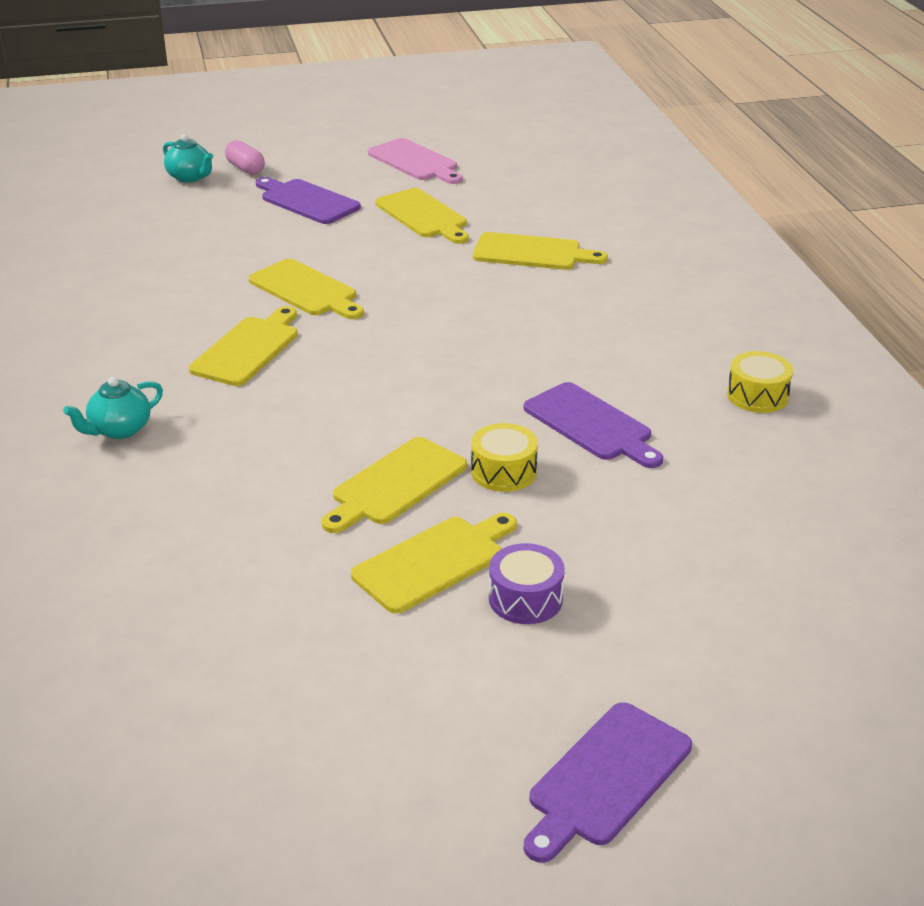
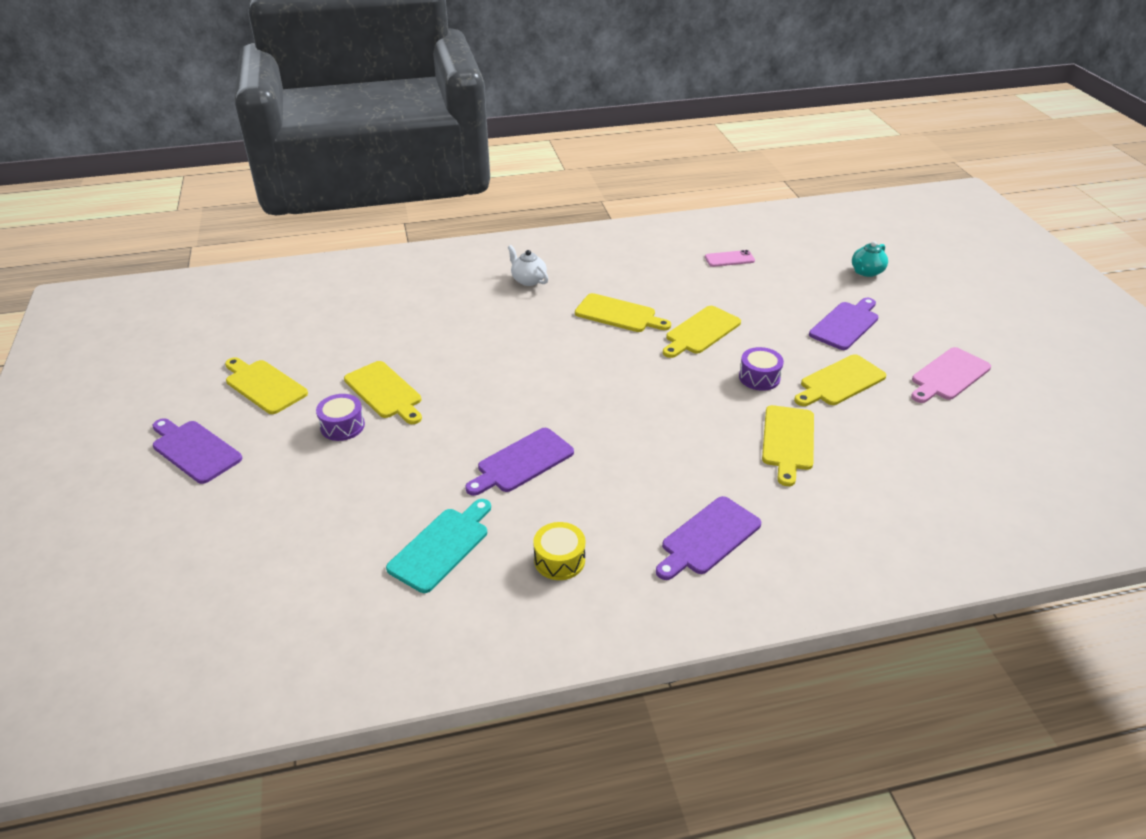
camera: 90 degrees right, 5 degrees up
turquoise teapot [63,377,163,439] -> white teapot [508,245,548,286]
pink capsule [225,140,265,175] -> none
yellow cutting board [321,437,467,533] -> yellow cutting board moved to [225,357,308,414]
yellow drum [471,423,538,492] -> none
none -> turquoise cutting board [386,499,491,593]
none -> purple cutting board [656,496,761,580]
none -> pink phone [705,250,755,267]
none -> purple drum [739,347,784,391]

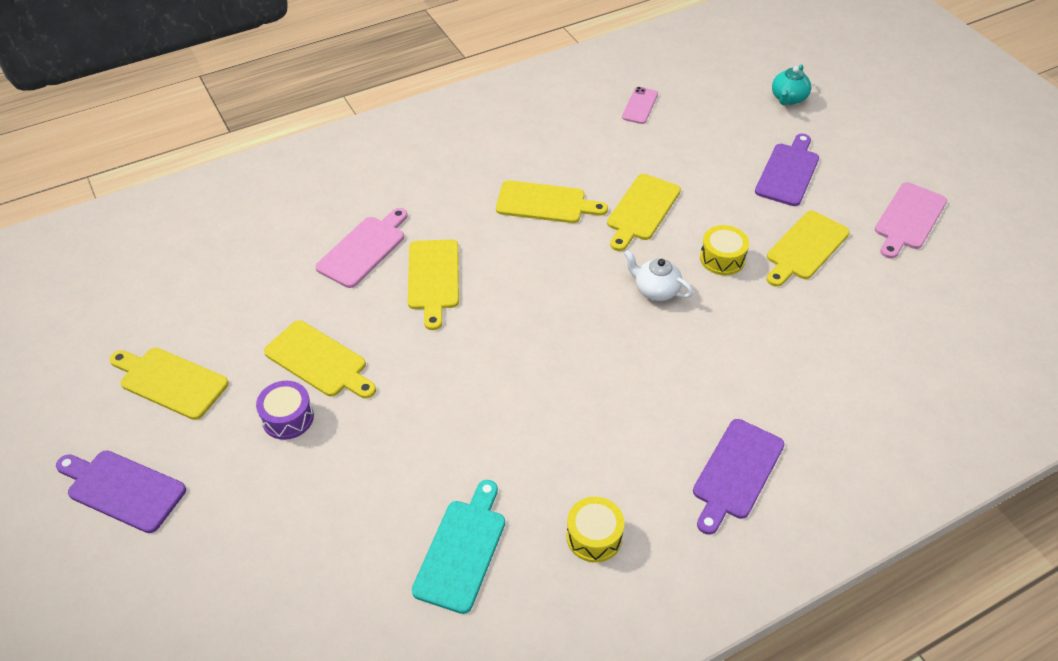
camera: 15 degrees left, 10 degrees up
purple cutting board [465,428,574,496] -> none
white teapot [508,245,548,286] -> white teapot moved to [624,250,693,301]
pink phone [705,250,755,267] -> pink phone turned 45 degrees counterclockwise [622,87,658,124]
purple drum [739,347,784,391] -> yellow drum [700,225,749,275]
yellow cutting board [762,405,814,486] -> yellow cutting board moved to [408,239,459,330]
none -> pink cutting board [315,208,408,288]

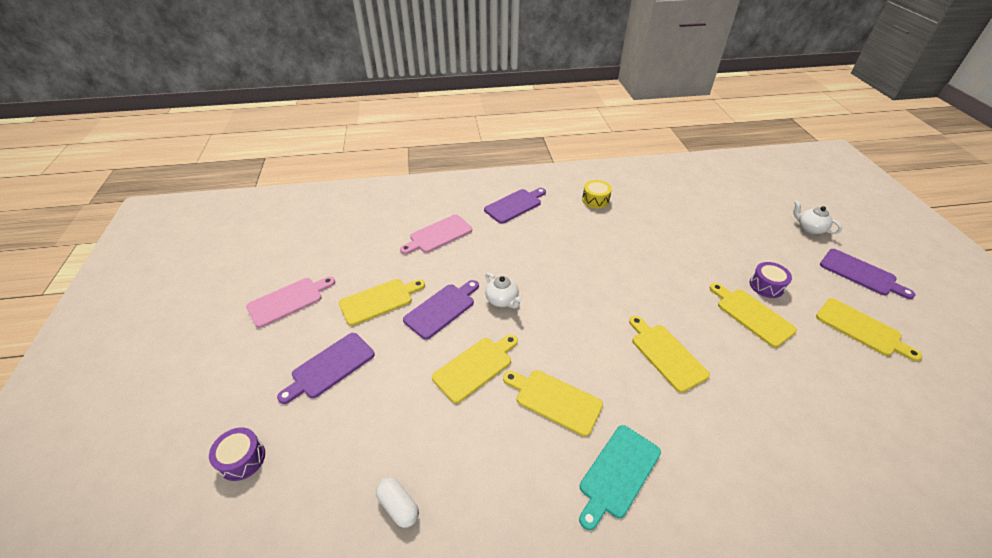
camera: 160 degrees left, 5 degrees down
pink cutting board [315,208,408,288] -> pink cutting board moved to [400,215,472,254]
yellow cutting board [408,239,459,330] -> yellow cutting board turned 45 degrees counterclockwise [629,316,710,393]
turquoise cutting board [412,480,505,614] -> turquoise cutting board moved to [579,425,661,530]
pink phone [622,87,658,124] -> white capsule [376,477,419,528]
yellow drum [700,225,749,275] -> purple cutting board [403,280,479,340]
turquoise teapot [772,64,811,105] -> purple drum [209,427,265,481]
none -> white teapot [793,201,842,234]

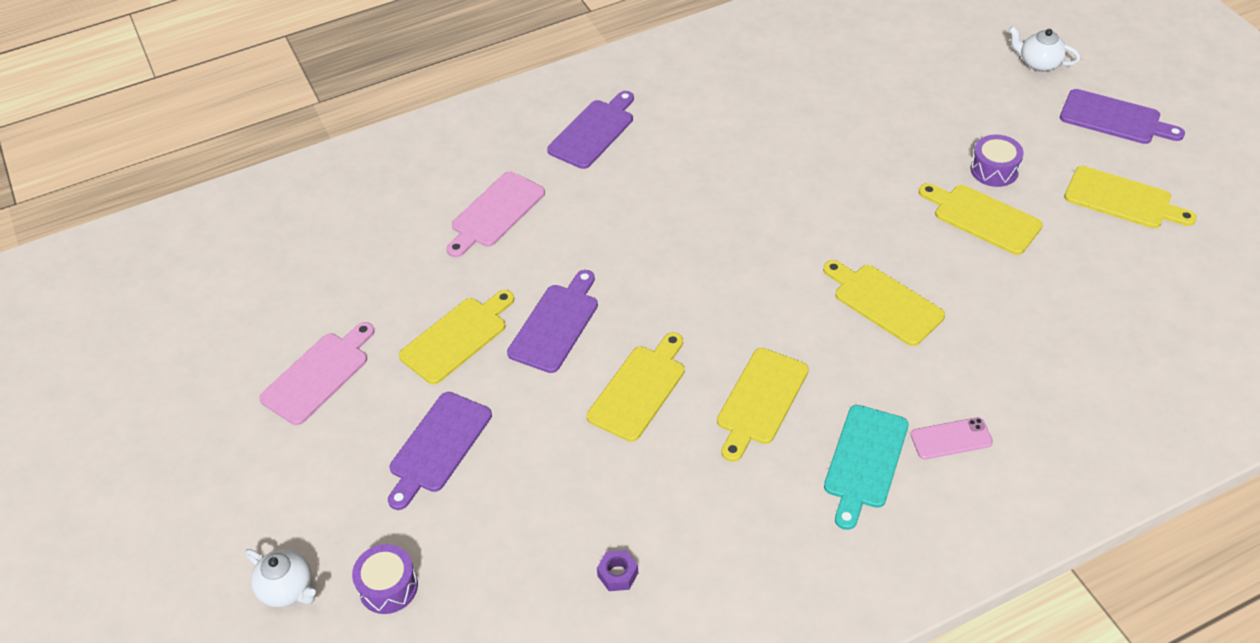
camera: 15 degrees left, 5 degrees up
white capsule [376,477,419,528] -> purple nut [597,550,638,591]
white teapot [485,273,522,309] -> white teapot moved to [245,549,316,607]
yellow cutting board [503,370,603,436] -> yellow cutting board turned 75 degrees counterclockwise [717,348,809,462]
yellow drum [582,180,612,208] -> none
none -> pink phone [910,417,993,459]

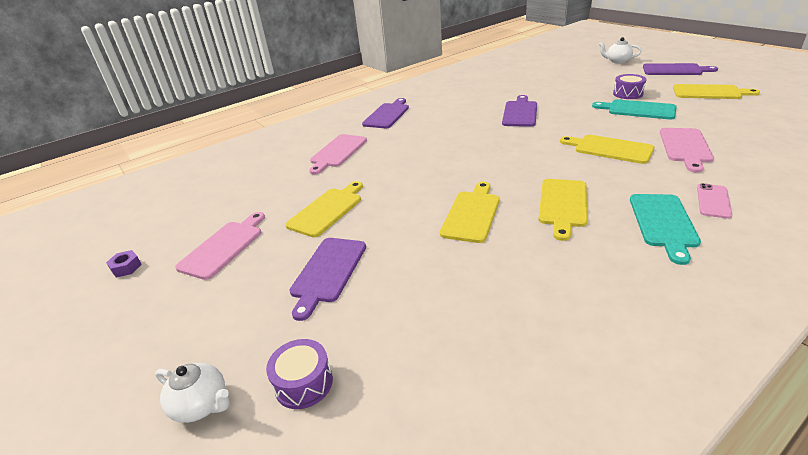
camera: 10 degrees left, 15 degrees down
purple cutting board [507,270,598,373] -> purple cutting board moved to [502,95,537,127]
purple nut [597,550,638,591] -> purple nut moved to [106,250,142,277]
pink phone [910,417,993,459] -> pink phone turned 45 degrees counterclockwise [697,183,732,219]
yellow cutting board [919,183,1043,255] -> turquoise cutting board [592,99,677,119]
none -> pink cutting board [660,128,714,173]

